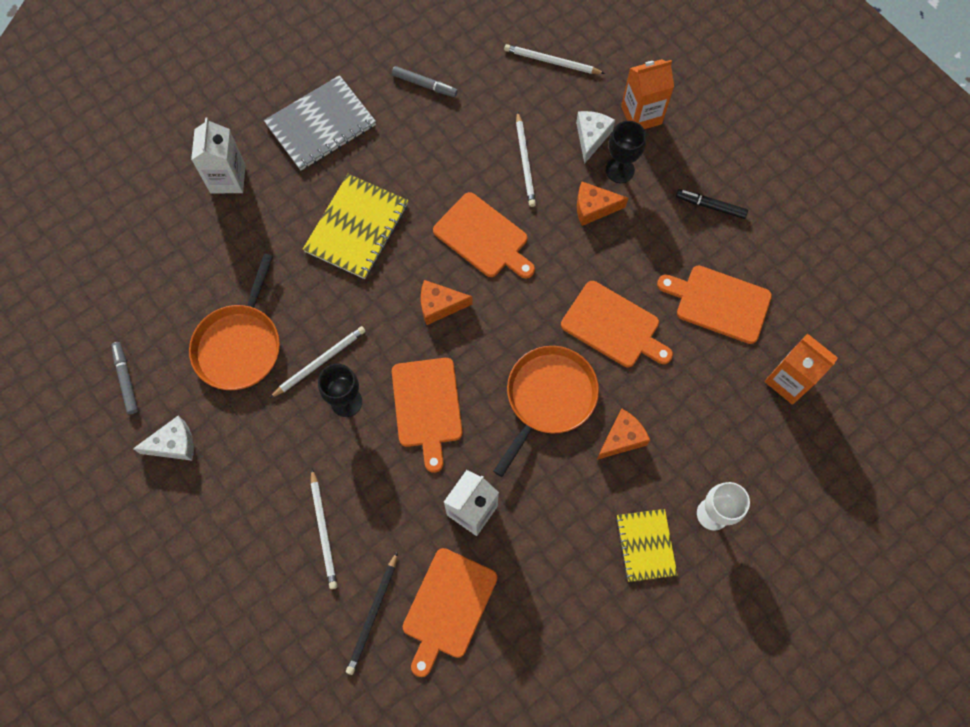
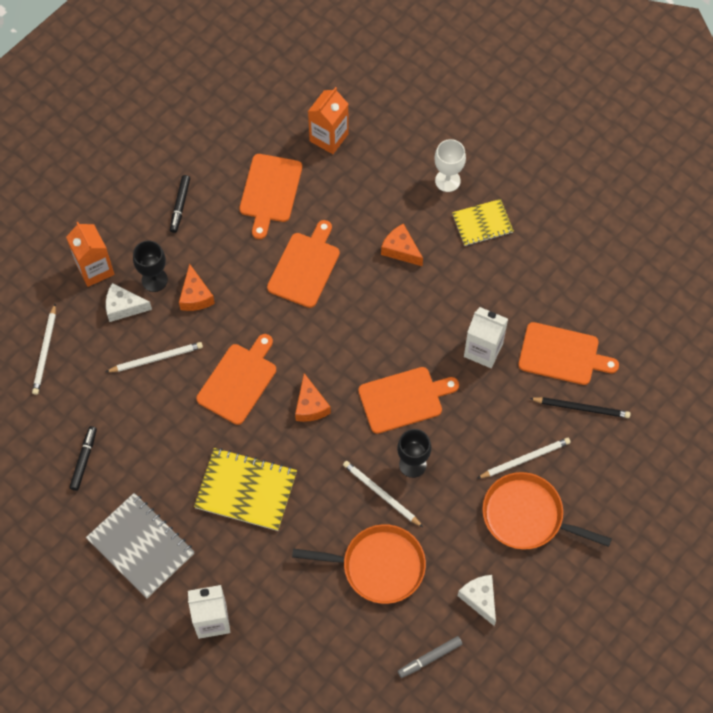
camera: 100 degrees left, 5 degrees down
grey marker [392,66,458,97] -> black marker [69,426,97,491]
orange pan [493,346,599,477] -> orange pan moved to [482,472,612,550]

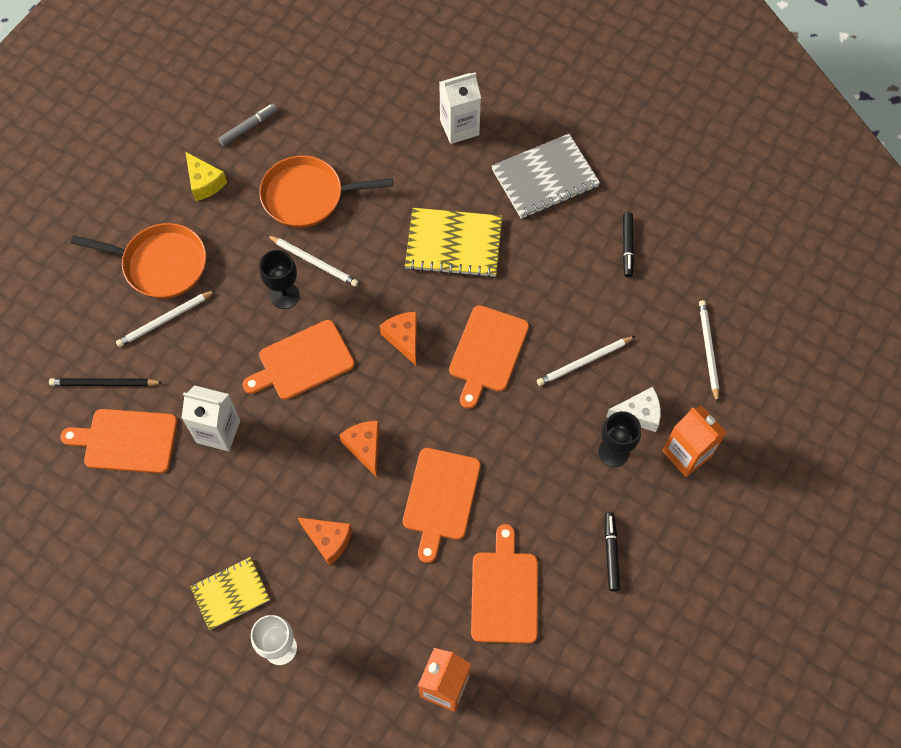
camera: 170 degrees right, 0 degrees up
grey notebook [86,493,194,599] -> grey notebook turned 60 degrees counterclockwise [491,134,600,219]
orange cheese [179,264,215,311] -> orange cheese moved to [339,421,379,477]
white cheese [458,575,496,626] -> yellow cheese [186,152,227,201]

